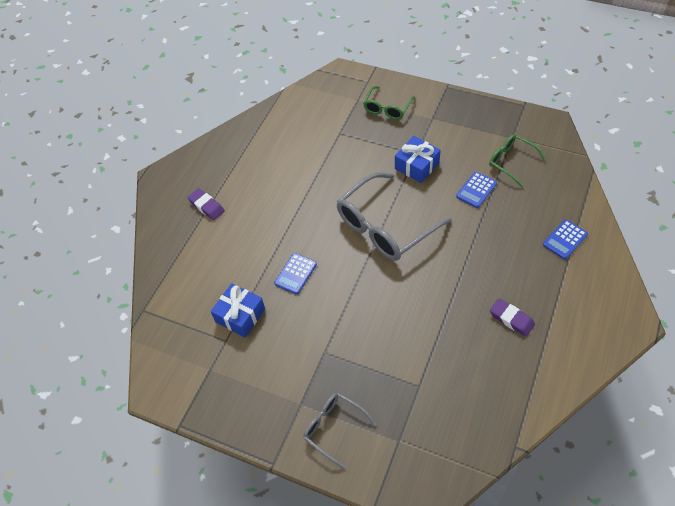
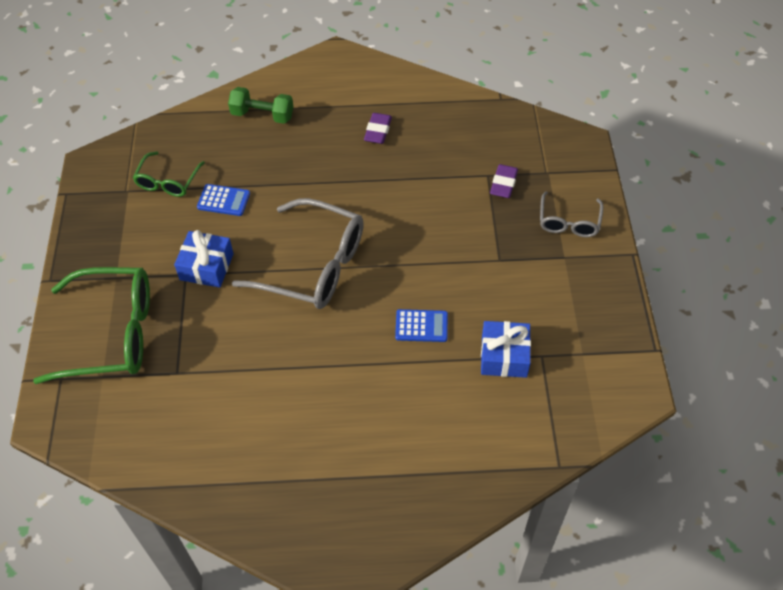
camera: 120 degrees left, 0 degrees up
purple eraser [188,188,225,220] -> purple eraser moved to [490,164,518,198]
green glasses [363,86,415,120] -> green glasses [33,267,150,384], size x1.86
blue calculator [543,219,588,259] -> green dumbbell [228,87,293,124]

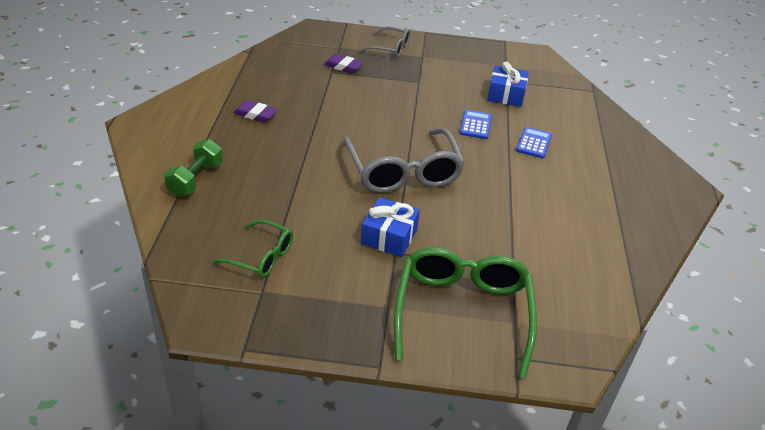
camera: 85 degrees left, 15 degrees down
blue calculator [197,184,250,216] -> blue calculator moved to [516,127,552,158]
grey glasses [232,198,364,309] -> grey glasses turned 135 degrees clockwise [343,128,465,193]

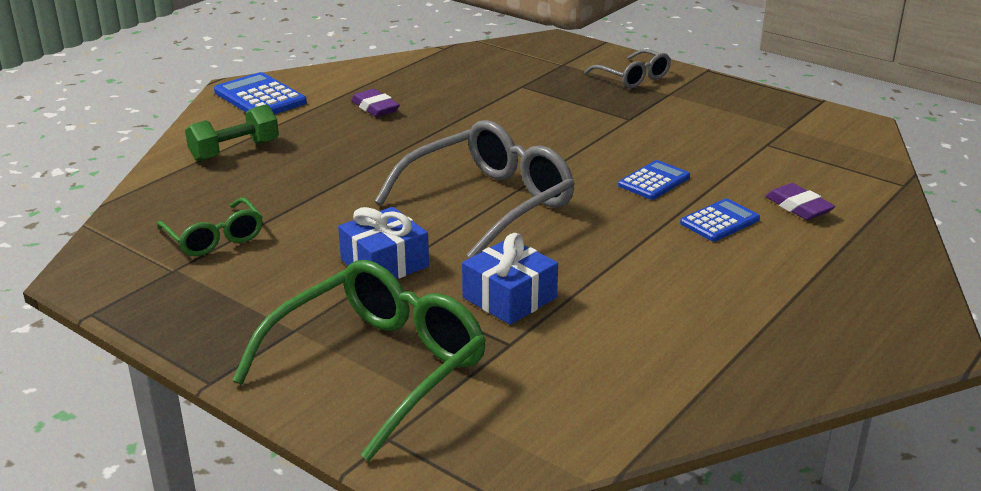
camera: 35 degrees right, 10 degrees down
purple eraser [324,54,364,73] -> purple eraser moved to [765,183,835,220]
grey glasses [343,128,465,193] -> grey glasses turned 150 degrees counterclockwise [375,120,575,258]
blue gift [487,62,529,107] -> blue gift moved to [462,233,558,325]
none -> blue calculator [214,72,307,114]

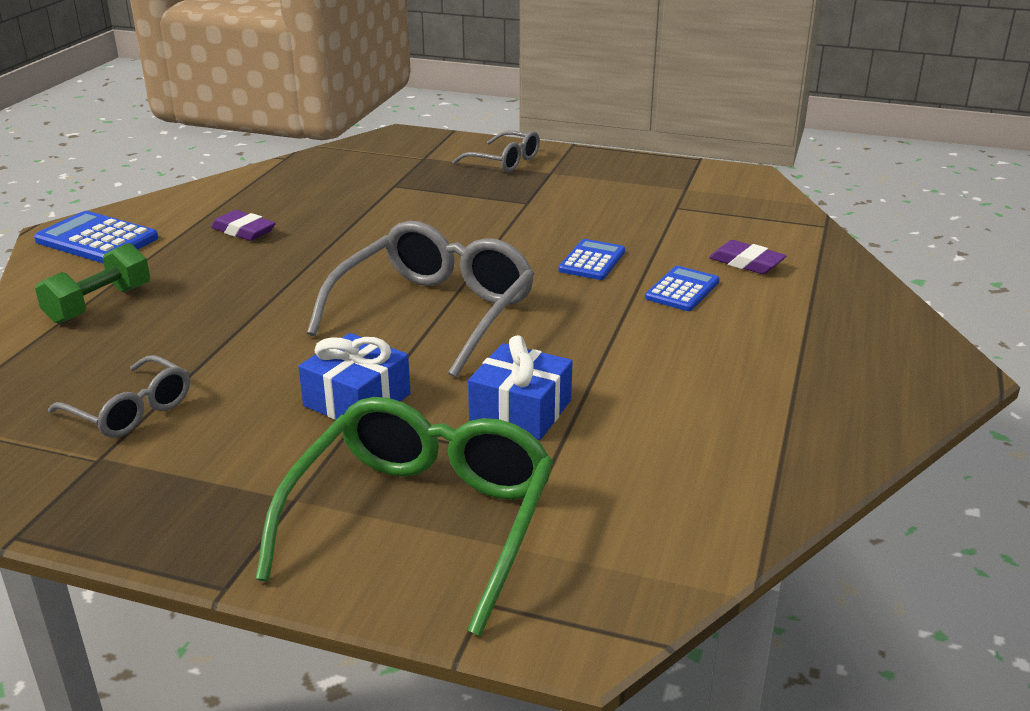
camera: 20 degrees left, 0 degrees up
green glasses [157,198,263,256] -> grey glasses [48,355,190,438]

